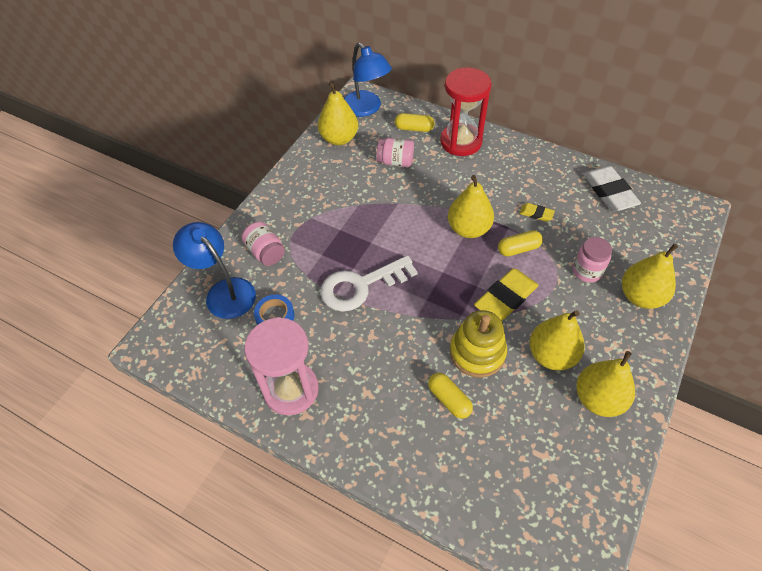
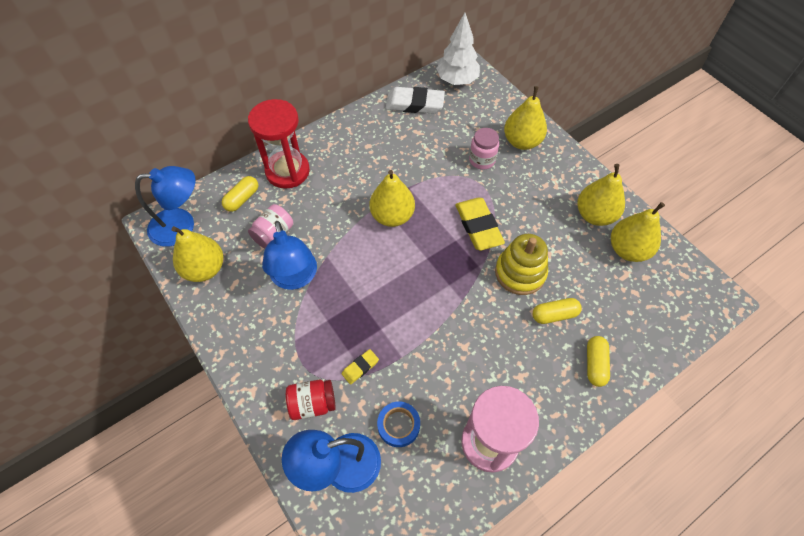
camera: 65 degrees left, 5 degrees up
pink jar [242,222,285,266] -> red jar [286,380,336,420]
white key [320,255,418,312] -> none
yellow capsule [498,230,543,257] -> yellow capsule moved to [587,336,610,387]
yellow eraser [519,203,555,222] -> yellow eraser moved to [342,349,379,385]
yellow pear [529,310,585,371] -> yellow pear moved to [611,202,665,262]
none -> blue lamp [262,221,317,290]
none -> white tree [436,13,480,85]

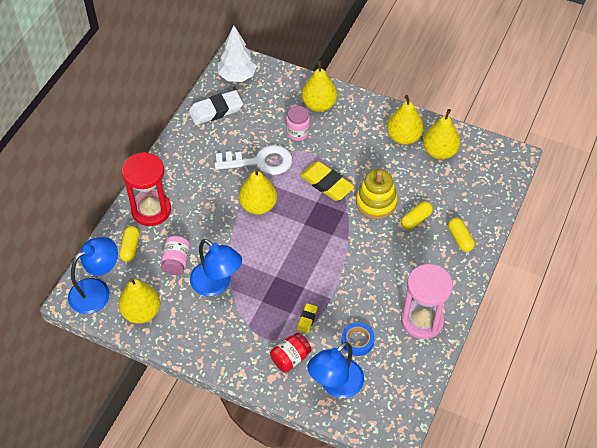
camera: 30 degrees left, 5 degrees down
none -> white key [215,145,292,175]

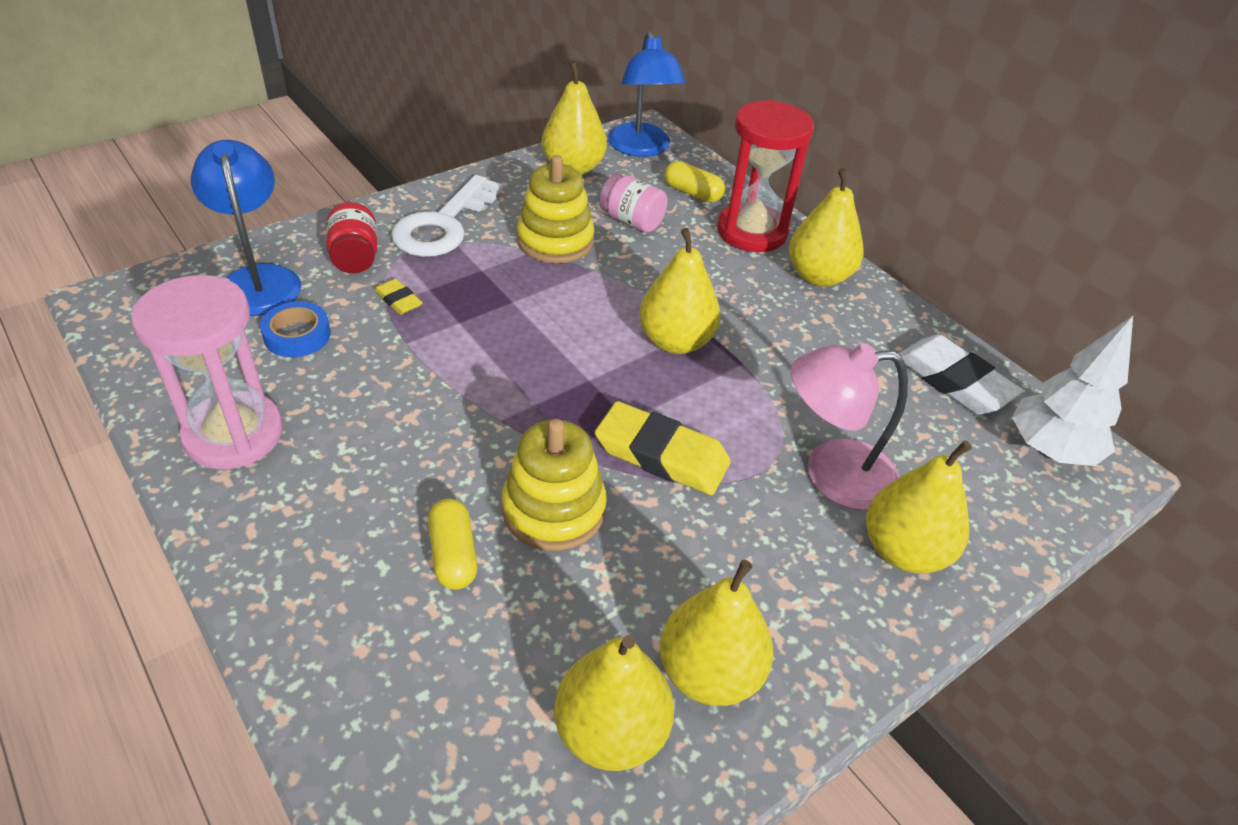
camera: 115 degrees right, 10 degrees down
white eraser [189,90,243,125] -> white eraser turned 45 degrees counterclockwise [899,334,1023,414]
blue lamp [190,239,242,296] -> yellow stacking toy [517,155,594,263]
white key [215,145,292,175] -> white key moved to [391,175,503,257]
pink jar [286,106,310,141] -> pink lamp [791,343,908,510]
yellow eraser [300,161,355,201] -> yellow eraser turned 45 degrees clockwise [595,401,731,495]
yellow capsule [448,218,475,252] -> none
none -> yellow pear [789,168,864,287]

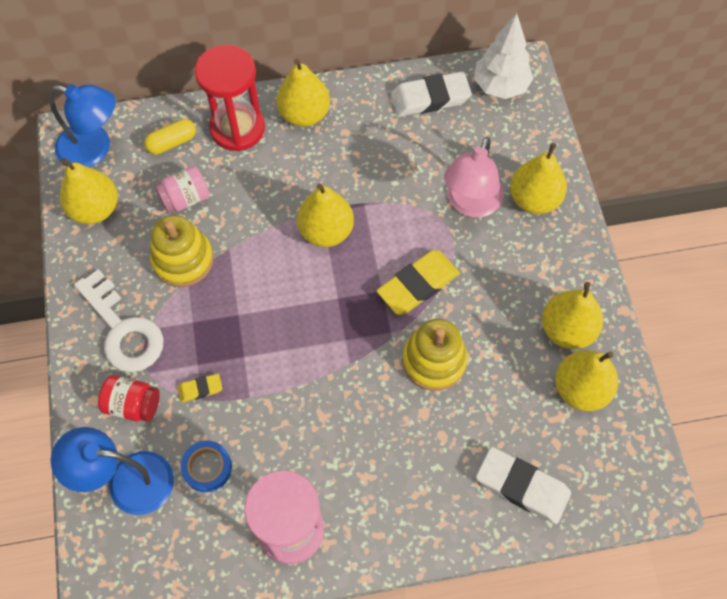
camera: 60 degrees left, 20 degrees up
yellow capsule [428,498,477,590] -> none
none -> white eraser [476,447,571,524]

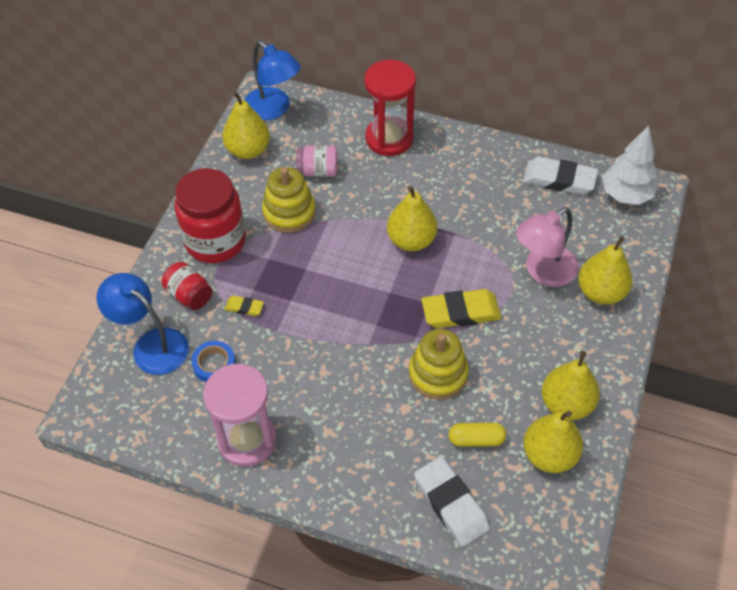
camera: 30 degrees right, 10 degrees down
white key [74,269,164,372] -> red jar [174,168,246,263]
yellow capsule [145,119,196,155] -> yellow capsule moved to [449,423,506,447]
yellow pear [276,59,330,127] -> none

